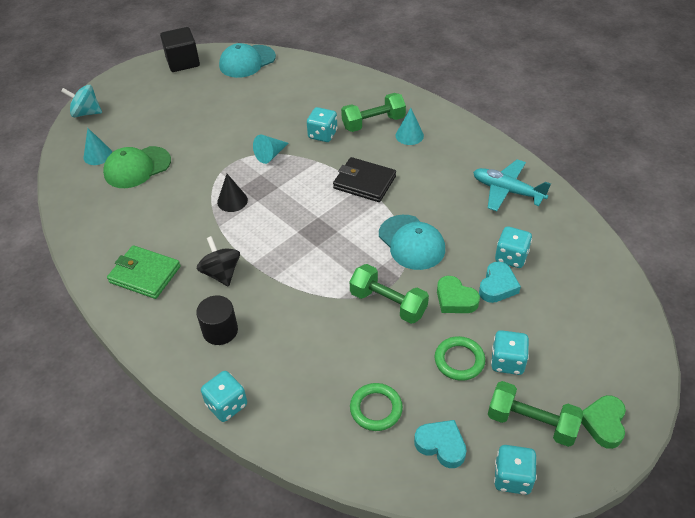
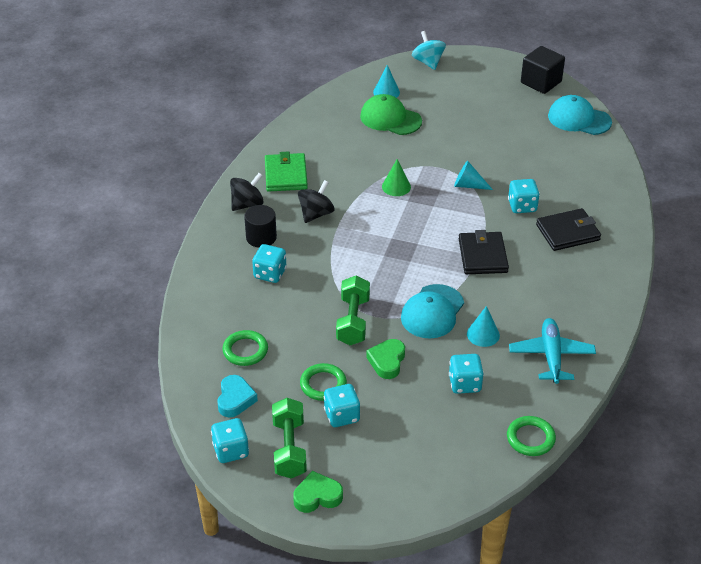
camera: 60 degrees right, 5 degrees down
turquoise dice [201,371,247,422] -> turquoise dice moved to [252,244,287,283]
black cone [217,174,248,212] -> green cone [382,159,411,196]
green dumbbell [341,93,406,132] -> black wallet [536,208,601,251]
turquoise cone [396,108,424,145] -> turquoise cone moved to [467,306,500,347]
turquoise heart [479,262,521,303] -> none
none -> black spinning top [230,173,264,211]
none -> green ring [507,416,556,456]

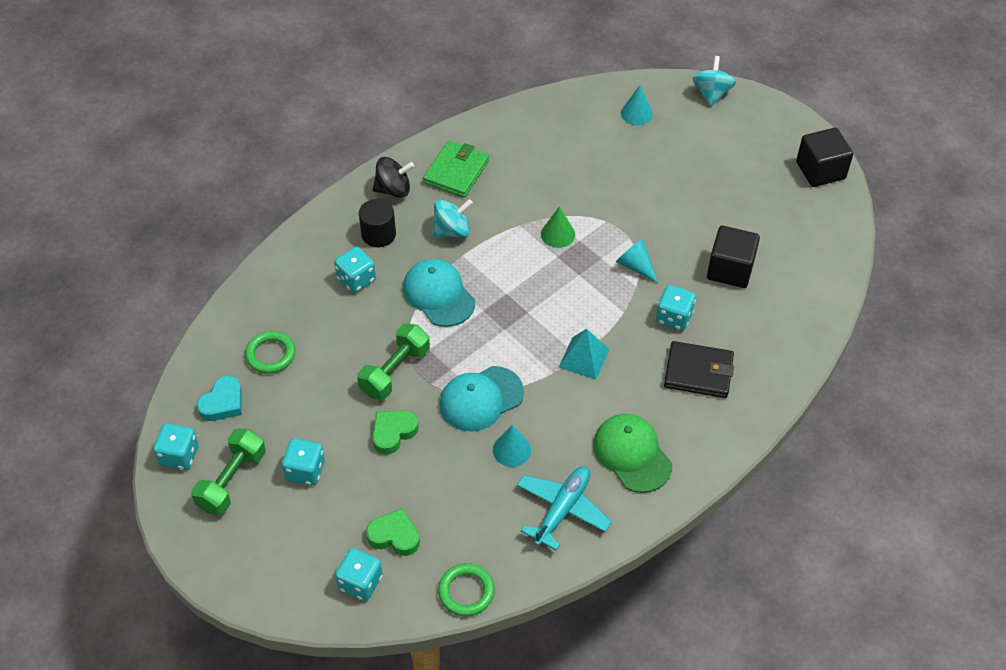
camera: 30 degrees right, 10 degrees up
green heart [293,471,343,513] -> green heart moved to [366,508,420,556]
black spinning top [298,180,335,223] -> turquoise spinning top [432,199,473,238]
green ring [300,363,347,401] -> none
green cap [360,94,422,135] -> green cap moved to [593,414,672,493]
turquoise dice [449,354,484,394] -> turquoise dice moved to [335,548,383,601]
black wallet [459,230,509,274] -> turquoise pyramid [559,329,609,380]
turquoise cap [548,95,612,135] -> turquoise cap moved to [403,259,475,327]
none -> black cube [707,226,760,288]

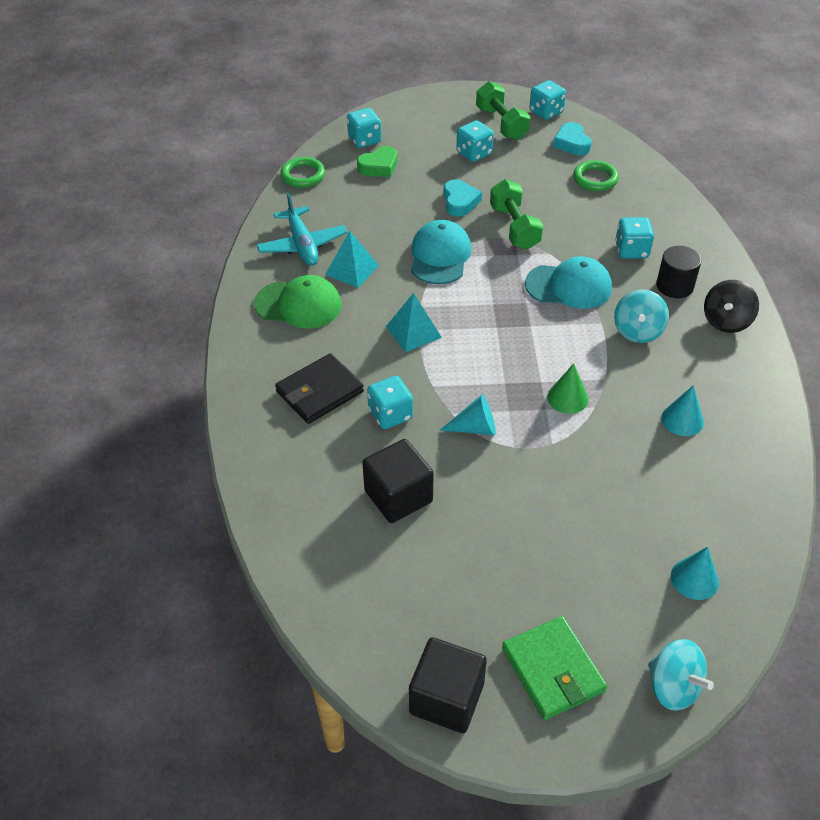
camera: 130 degrees right, 5 degrees down
green heart [372,410,419,455] -> turquoise heart [443,179,482,217]
green wallet [423,141,489,198] -> green wallet moved to [502,616,607,720]
turquoise cone [493,425,531,467] -> turquoise cone moved to [661,385,704,436]
none -> turquoise pyramid [325,231,379,288]

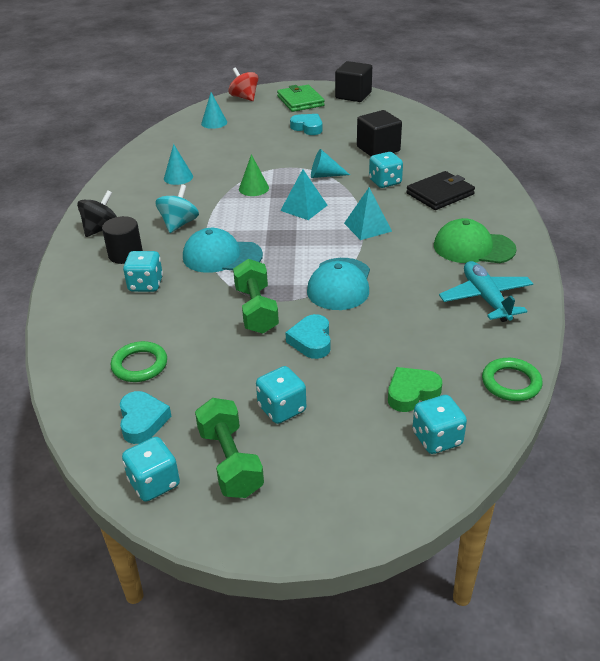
camera: 175 degrees left, 10 degrees down
turquoise pyramid [325,231,379,288] -> turquoise pyramid moved to [280,169,328,220]
turquoise spinning top [648,639,714,711] -> red spinning top [228,67,258,101]
none -> turquoise heart [290,114,322,135]

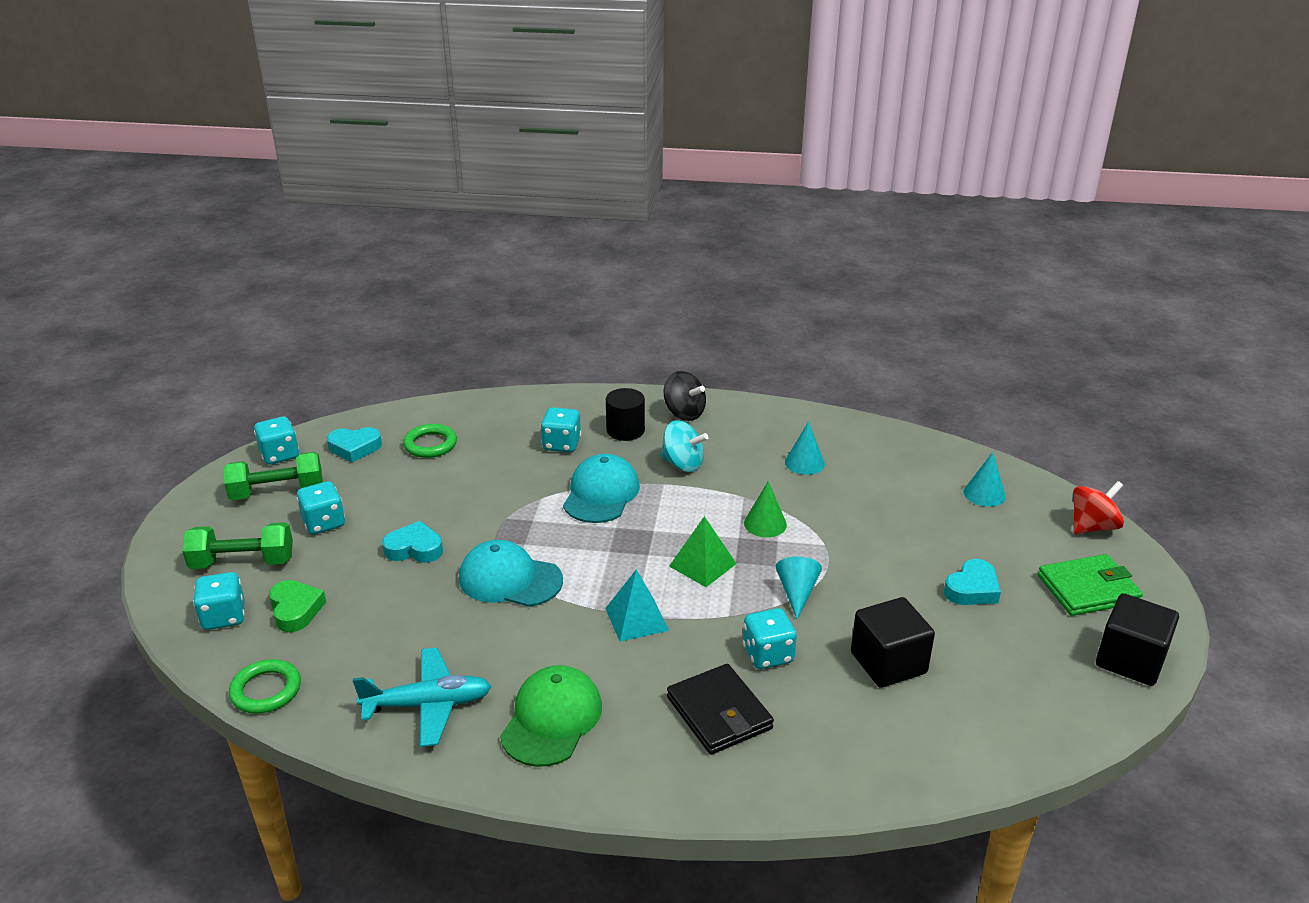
camera: 95 degrees right, 5 degrees down
green dumbbell [233,259,279,334] -> green dumbbell moved to [182,522,293,569]
turquoise pyramid [280,169,328,220] -> green pyramid [669,516,737,587]

